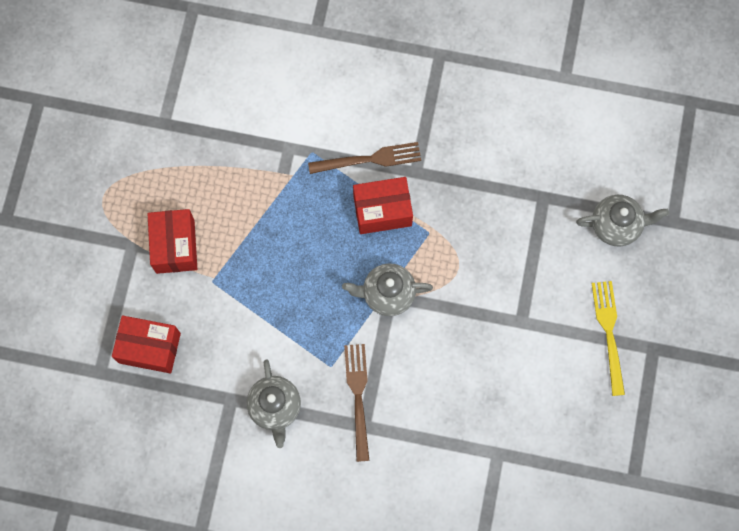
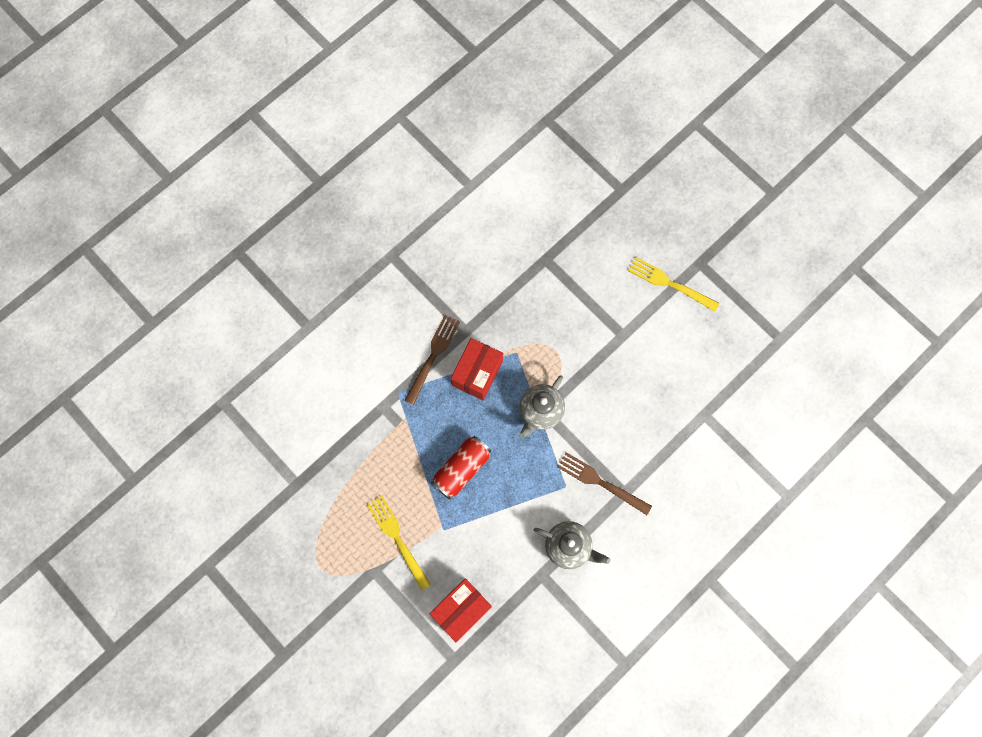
camera: 55 degrees left, 0 degrees up
red box [148,209,197,274] -> yellow fork [367,495,431,590]
grey teapot [576,195,669,247] -> none
none -> red can [431,436,491,499]

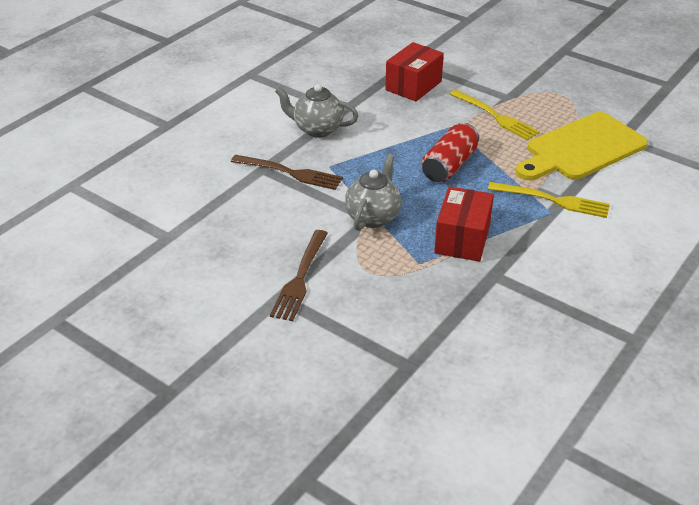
camera: 170 degrees right, 35 degrees down
brown fork [404,315,460,405] -> brown fork moved to [270,230,328,321]
yellow fork [628,257,719,312] -> yellow fork moved to [488,182,610,218]
none -> yellow cutting board [515,112,648,180]

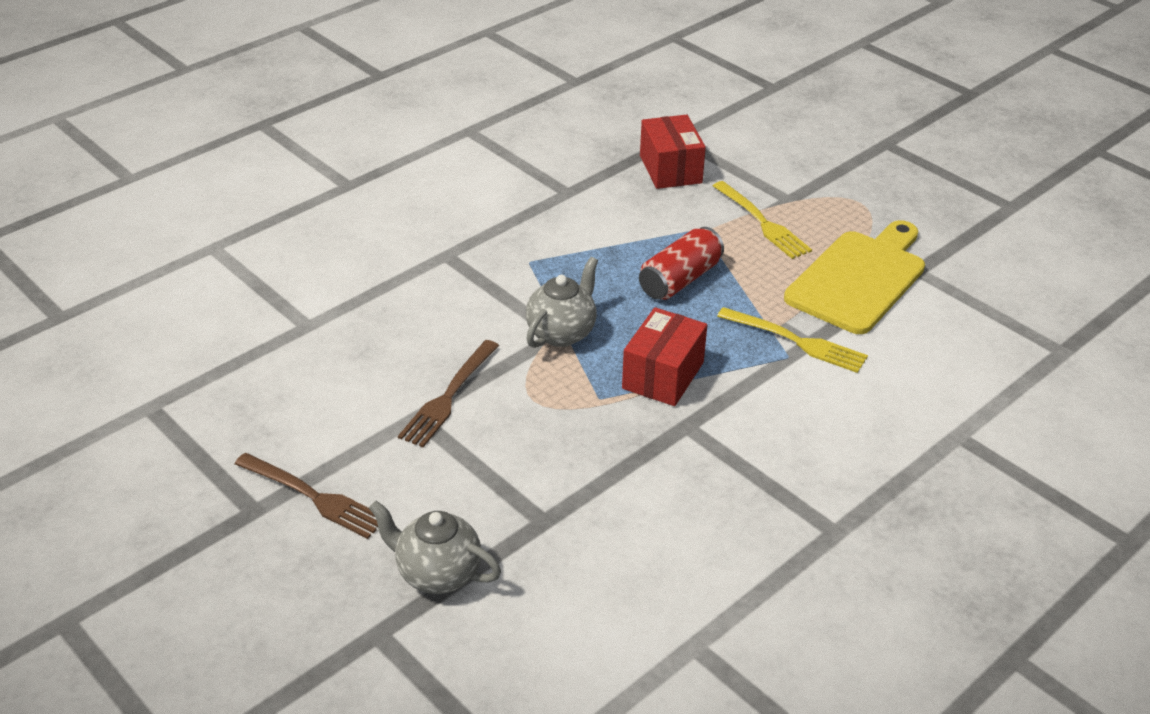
camera: 10 degrees right, 0 degrees up
brown fork [231,155,343,190] -> brown fork moved to [235,453,378,539]
grey teapot [275,84,358,138] -> grey teapot moved to [369,501,501,594]
red box [385,42,444,101] -> red box turned 60 degrees counterclockwise [640,115,706,189]
yellow cutting board [515,112,648,180] -> yellow cutting board turned 150 degrees clockwise [784,220,925,334]

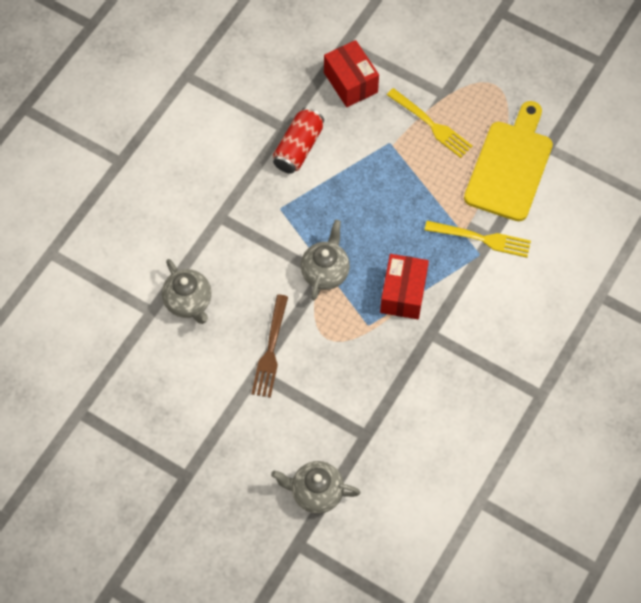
camera: 15 degrees left, 25 degrees up
brown fork [235,453,378,539] -> none
red can [639,227,724,300] -> red can moved to [273,107,324,174]
none -> grey teapot [162,259,211,324]

